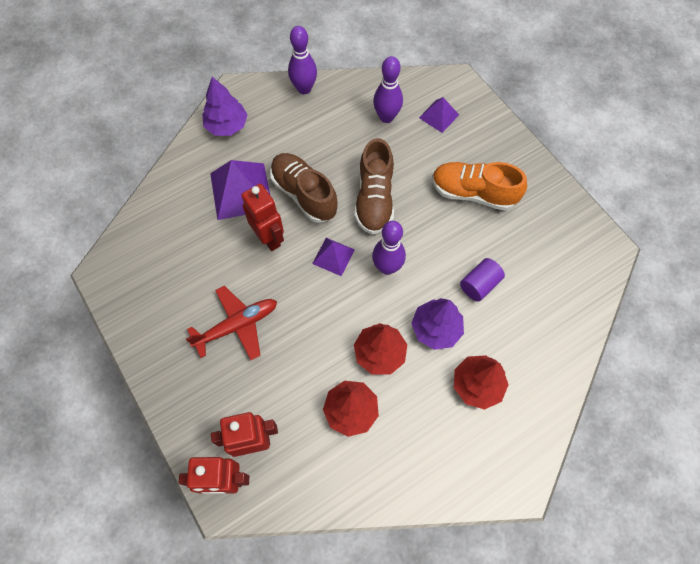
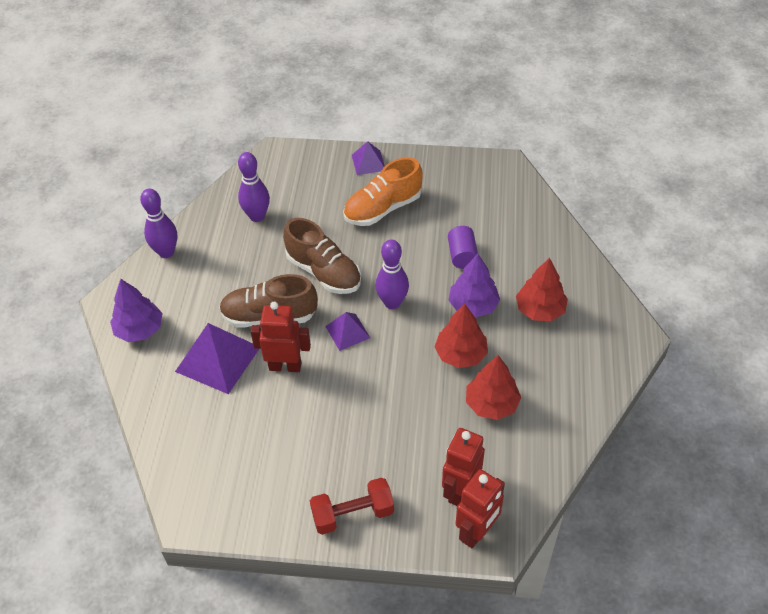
camera: 50 degrees left, 15 degrees down
red plane [186,286,277,360] -> none
purple pyramid [419,97,459,133] -> purple pyramid moved to [352,141,385,175]
none -> red dumbbell [310,478,394,535]

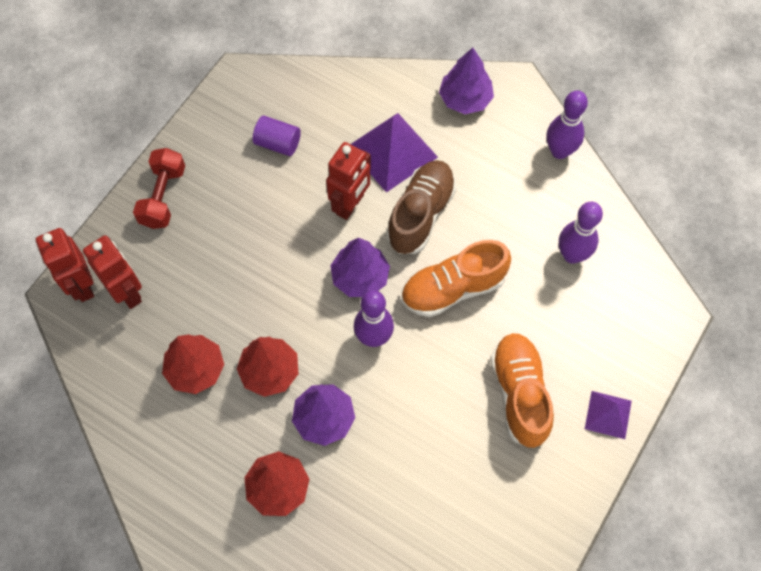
camera: 115 degrees right, 15 degrees up
brown shoe [283,218,361,294] -> orange shoe [401,240,511,317]
purple pyramid [325,312,370,351] -> purple tree [330,238,390,297]
purple cylinder [448,226,478,269] -> purple cylinder moved to [253,116,301,156]

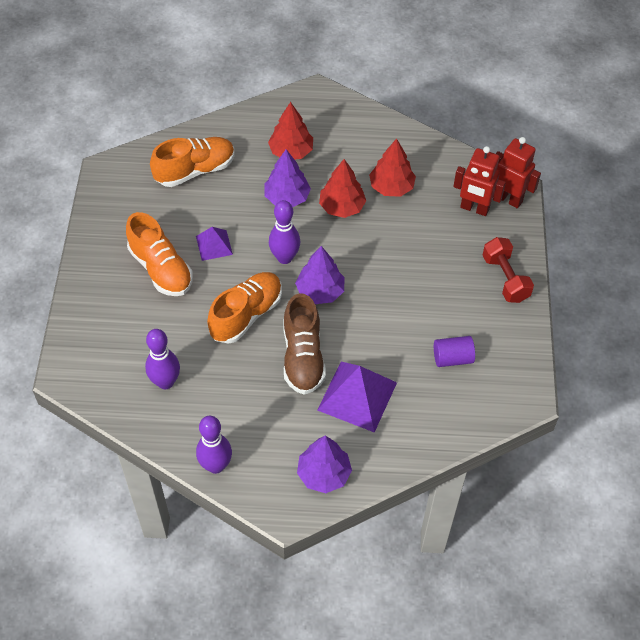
camera: 150 degrees right, 10 degrees down
red robot [326,142,371,220] -> none
purple pyramid [585,391,632,439] -> purple pyramid moved to [196,227,233,261]
none -> orange shoe [150,137,235,187]

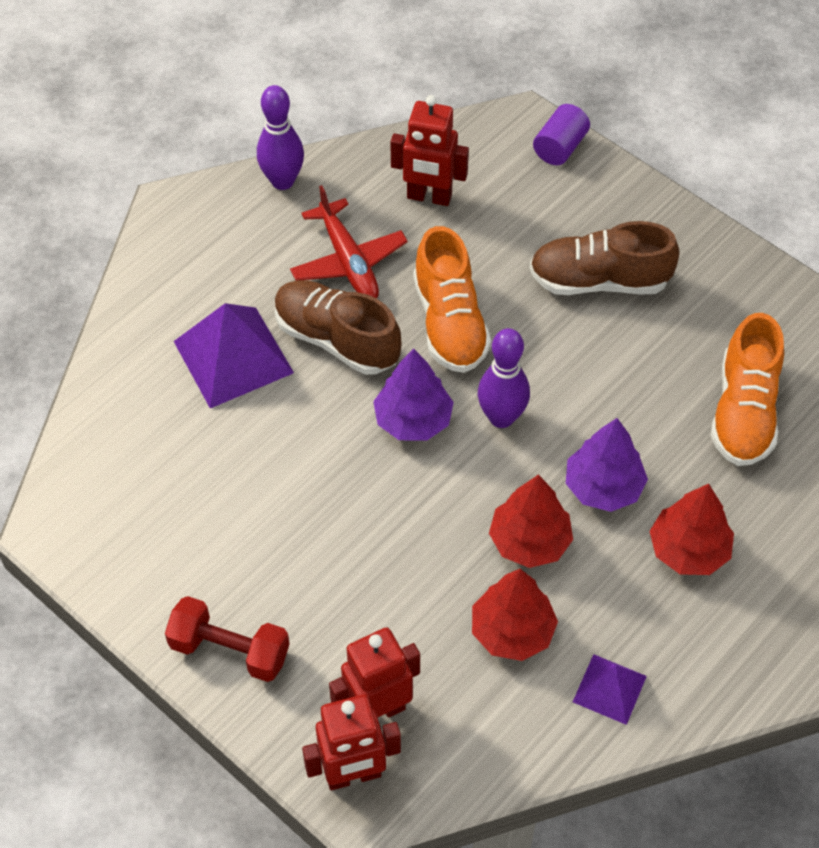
camera: 130 degrees right, 0 degrees up
orange shoe [126,212,193,296] -> brown shoe [529,221,679,295]
purple bowling pin [145,329,180,389] -> red robot [390,95,469,206]
purple pyramid [196,227,233,261] -> purple pyramid moved to [573,654,647,725]
purple tree [297,436,352,493] -> none
purple cylinder [434,336,475,367] -> purple cylinder moved to [533,104,590,165]
none -> red plane [290,185,408,299]

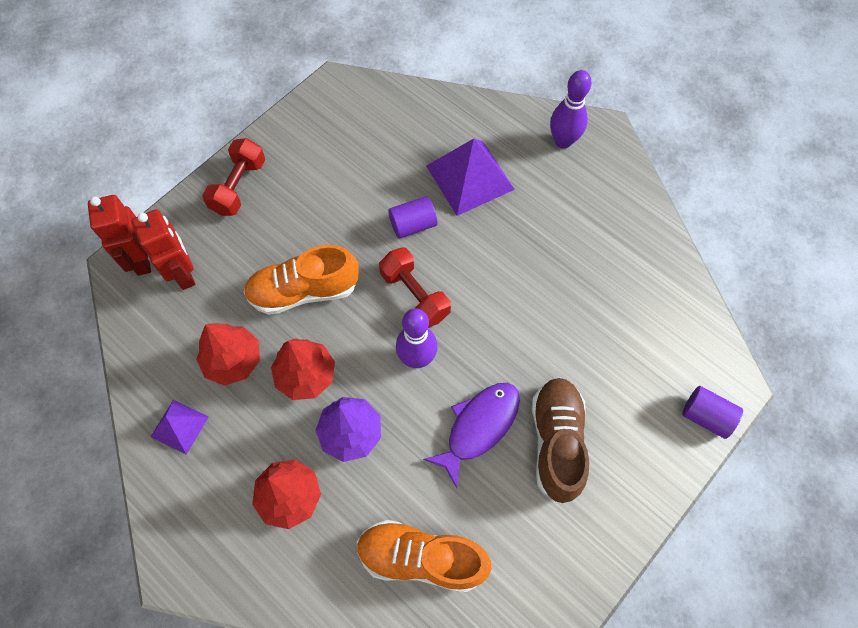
camera: 90 degrees right, 10 degrees up
purple bowling pin [257,85,304,190] -> purple bowling pin moved to [550,70,592,149]
brown shoe [275,280,401,375] -> none
red plane [290,185,408,299] -> none
purple tree [373,348,454,441] -> red dumbbell [379,247,451,328]
red robot [390,95,469,206] -> none
orange shoe [413,226,491,373] -> orange shoe moved to [243,245,359,315]
none -> purple cylinder [388,196,437,239]
none -> purple fish [423,383,520,488]

